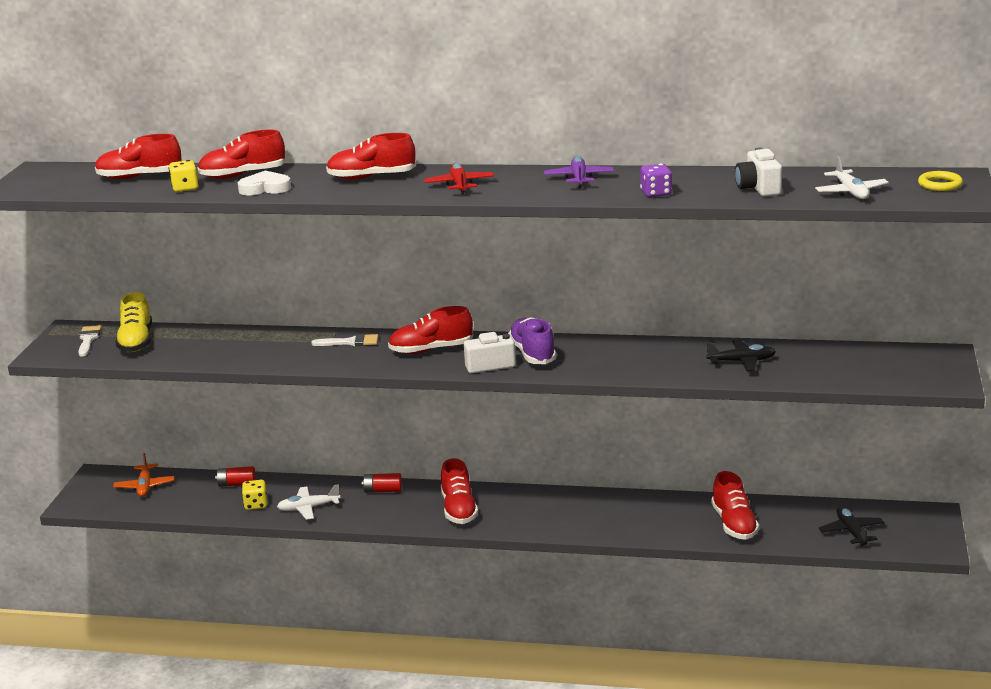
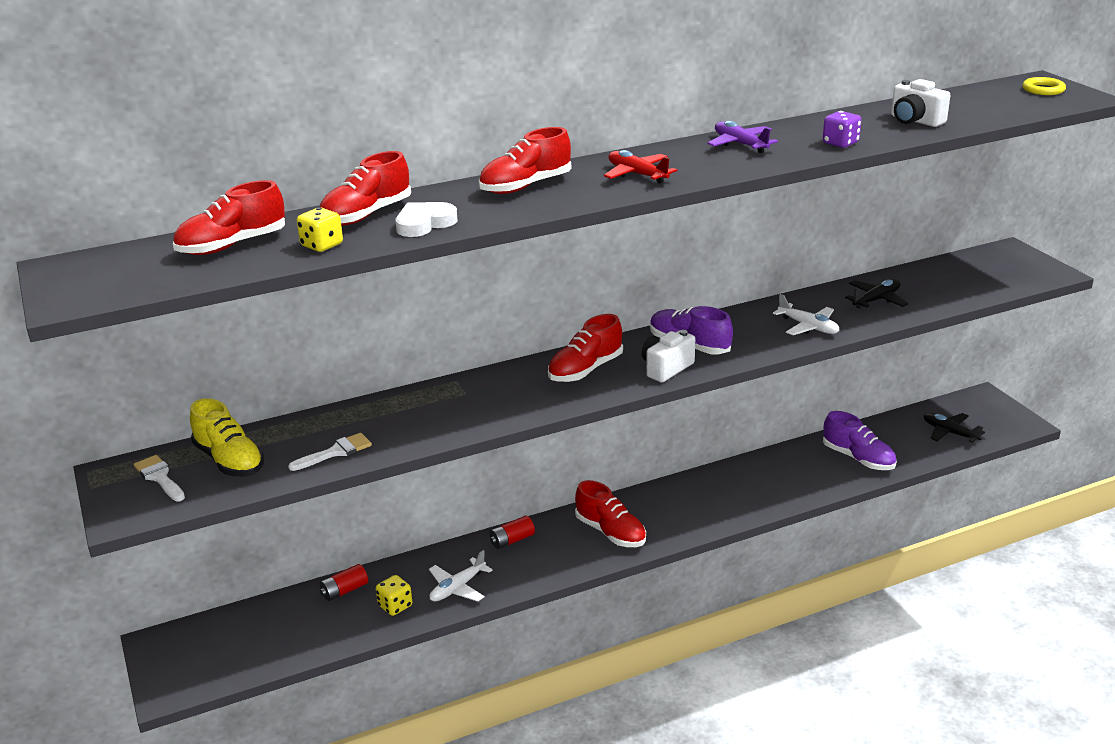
camera: 35 degrees left, 5 degrees up
orange plane [113,453,175,497] -> none
white brush [311,334,378,346] -> white brush moved to [288,433,372,471]
red shoe [711,471,759,540] -> purple shoe [823,411,897,470]
white plane [815,156,889,199] -> white plane moved to [773,294,839,335]

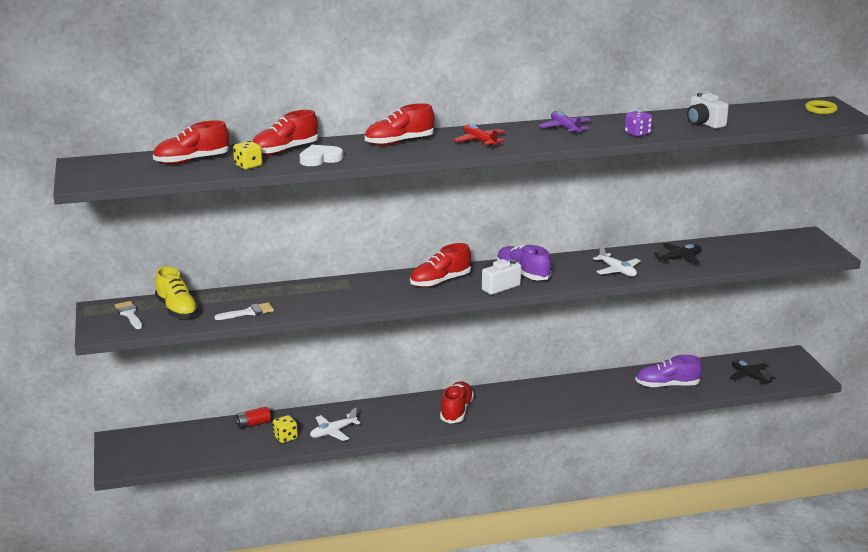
camera: 10 degrees right, 5 degrees down
red battery [489,516,535,549] -> none
red shoe [575,480,646,547] -> red shoe turned 135 degrees counterclockwise [440,382,474,424]
purple shoe [823,411,897,470] -> purple shoe turned 120 degrees clockwise [635,355,702,388]

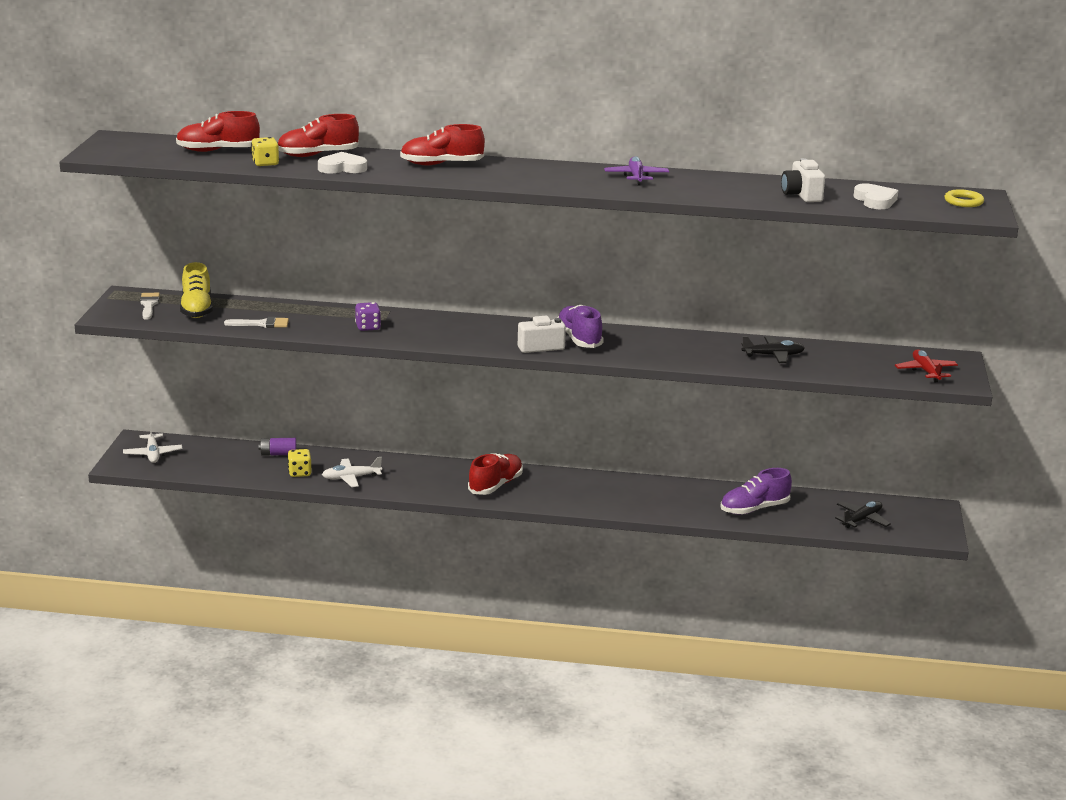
camera: 20 degrees right, 0 degrees up
red battery [235,407,271,429] -> purple battery [258,438,296,456]
red shoe [410,243,471,287] -> none
red plane [453,124,505,149] -> red plane moved to [895,349,958,382]
white plane [593,245,641,277] -> white plane moved to [123,423,182,463]
purple dice [624,110,652,137] -> purple dice moved to [355,302,381,331]
purple shoe [635,355,702,388] -> purple shoe turned 45 degrees counterclockwise [720,468,792,515]
black plane [730,360,776,385] -> black plane turned 60 degrees clockwise [835,501,891,528]
none -> white heart [854,183,898,209]

